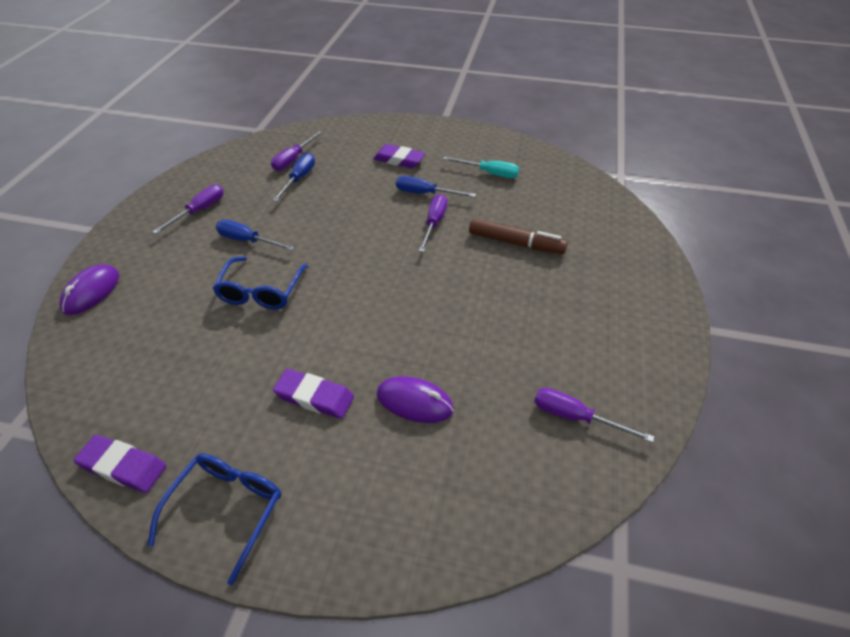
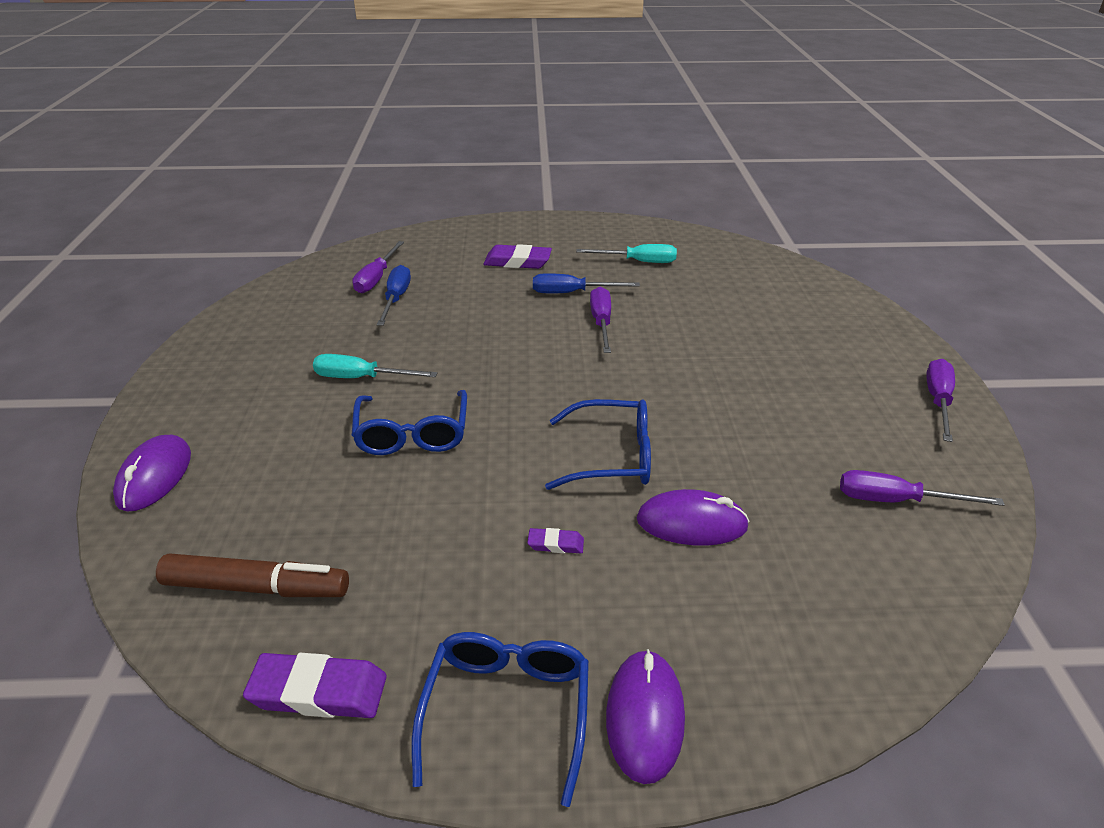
camera: 15 degrees left, 10 degrees down
purple screwdriver [152,185,224,234] -> purple screwdriver moved to [926,359,955,442]
blue screwdriver [216,220,295,251] -> turquoise screwdriver [313,354,438,378]
purple eraser [273,369,354,419] -> purple eraser [527,528,584,553], size x0.52
brown marker [469,218,568,254] -> brown marker moved to [156,553,349,597]
none -> blue glasses [545,399,651,490]
none -> purple mouse [606,649,685,784]

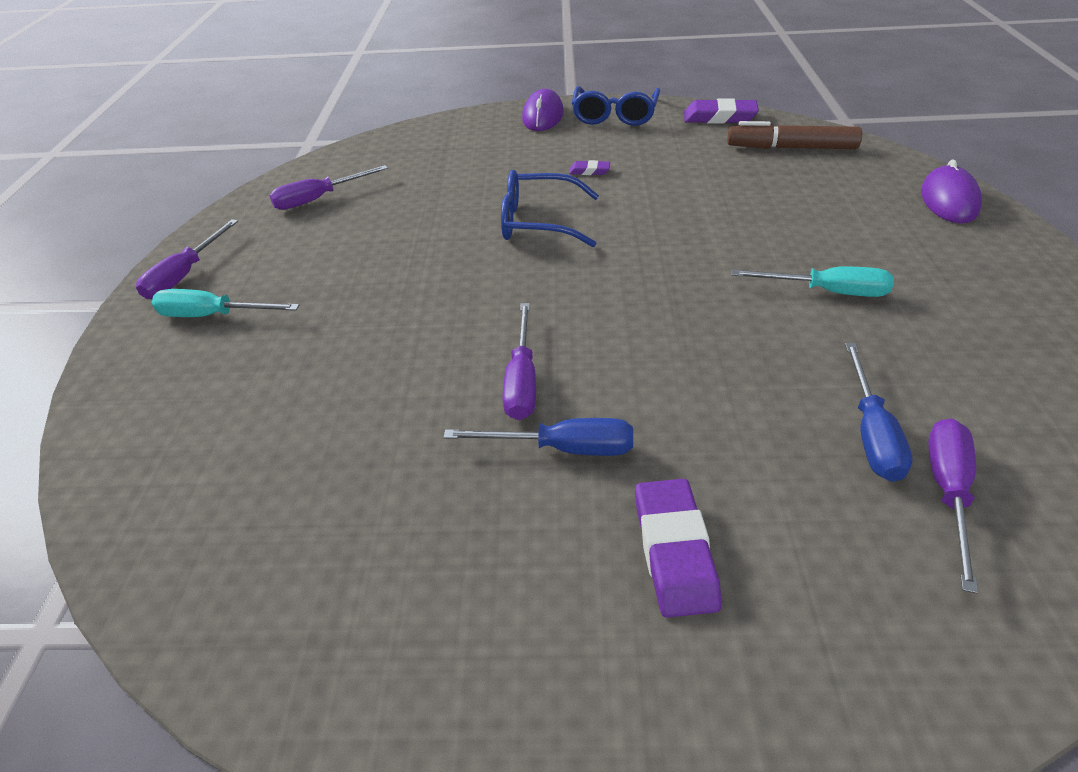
camera: 175 degrees left, 5 degrees up
blue glasses [352,390,467,455] -> none
purple eraser [483,244,552,269] -> purple eraser turned 75 degrees clockwise [635,479,721,618]
turquoise screwdriver [576,244,677,263] -> turquoise screwdriver moved to [152,289,299,317]
purple mouse [637,489,749,546] -> none
purple screwdriver [840,470,1005,506] -> purple screwdriver turned 135 degrees clockwise [269,165,388,210]

